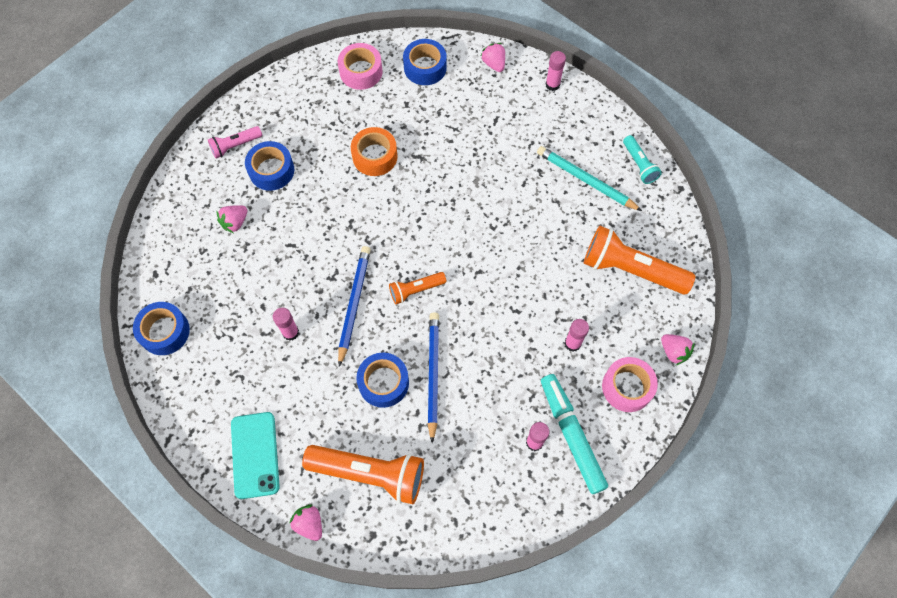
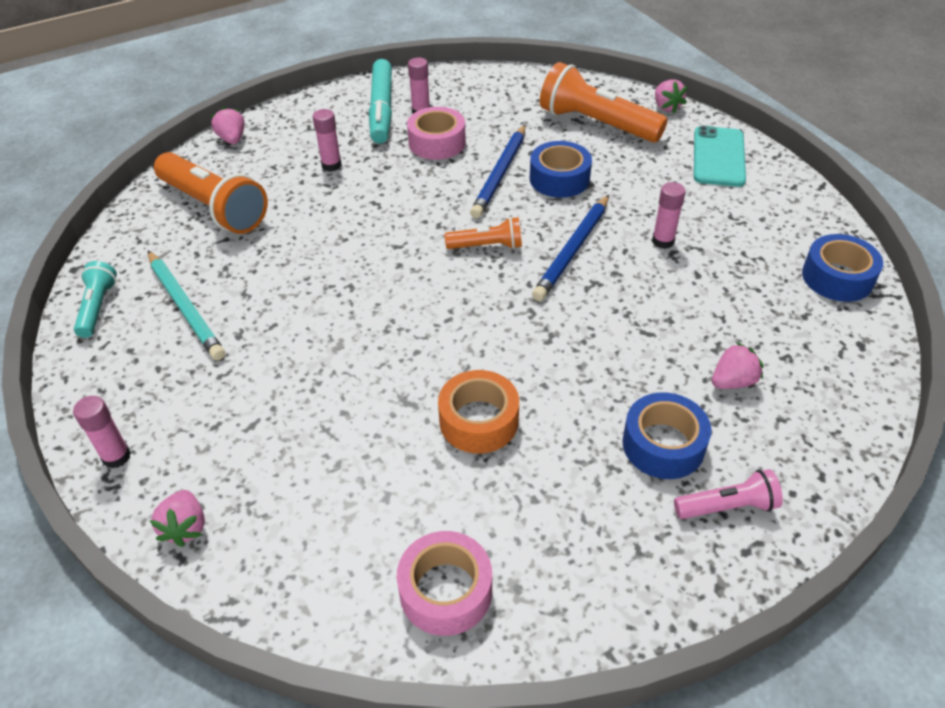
camera: 160 degrees left, 20 degrees down
blue tape [403,39,447,85] -> none
pink tape [602,357,658,412] -> pink tape moved to [407,107,466,160]

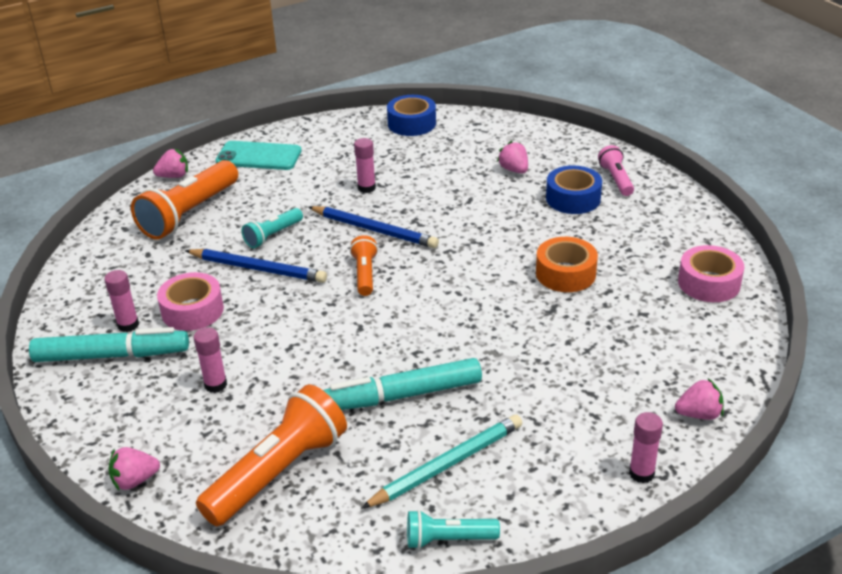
camera: 90 degrees left, 10 degrees down
blue tape [530,141,592,198] -> turquoise flashlight [242,208,303,248]
none -> turquoise marker [323,358,482,410]

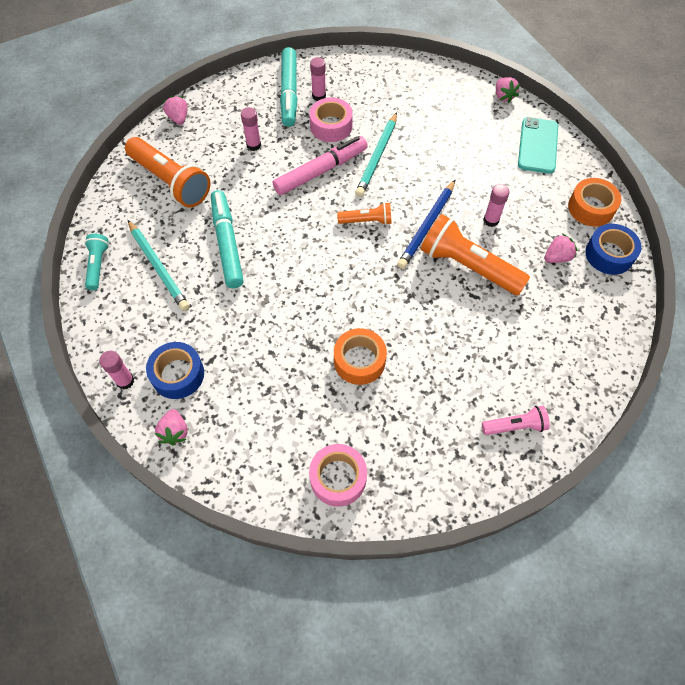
camera: 90 degrees right, 25 degrees up
orange flashlight [131,160,238,240] -> orange flashlight moved to [421,214,530,295]
blue pencil [185,249,327,283] -> turquoise pencil [355,112,397,197]
turquoise flashlight [242,208,303,248] -> none
pink strawberry [497,141,528,173] -> pink strawberry moved to [544,233,578,263]
blue tape [546,166,602,214] -> blue tape moved to [146,342,204,399]
none -> pink marker [273,136,368,195]
none -> orange tape [568,178,621,227]

